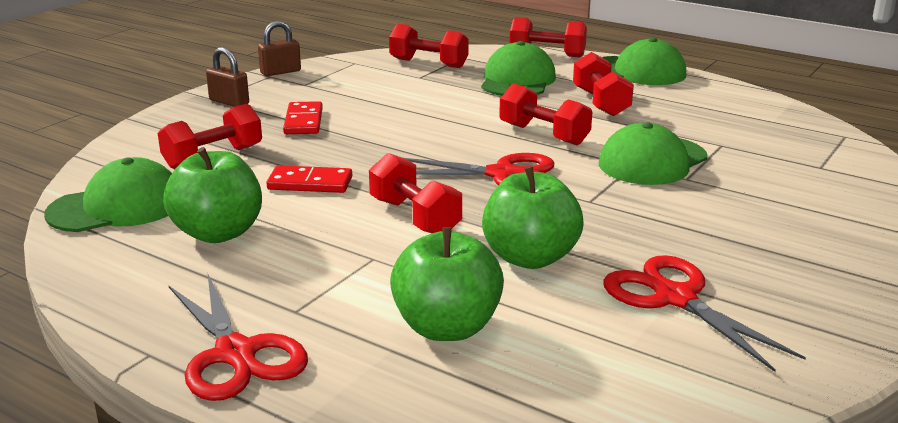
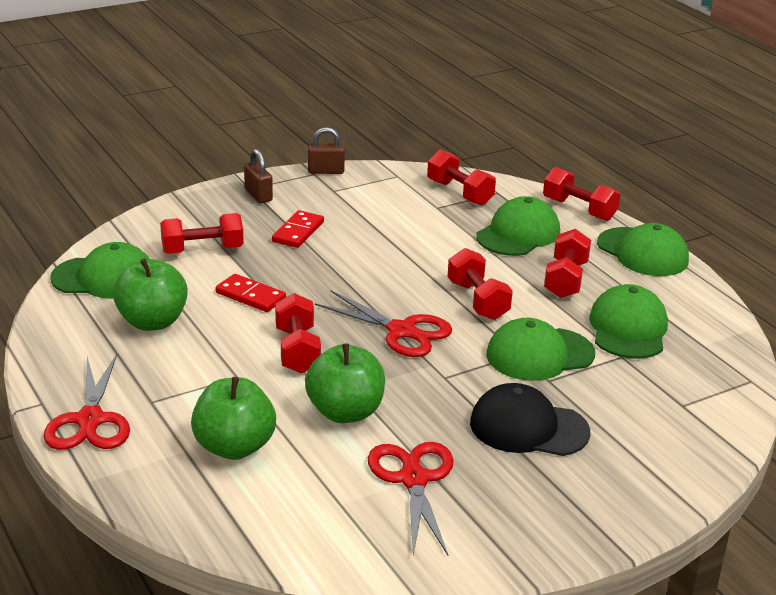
camera: 25 degrees right, 5 degrees up
none -> black cap [470,383,590,456]
none -> green cap [589,284,668,359]

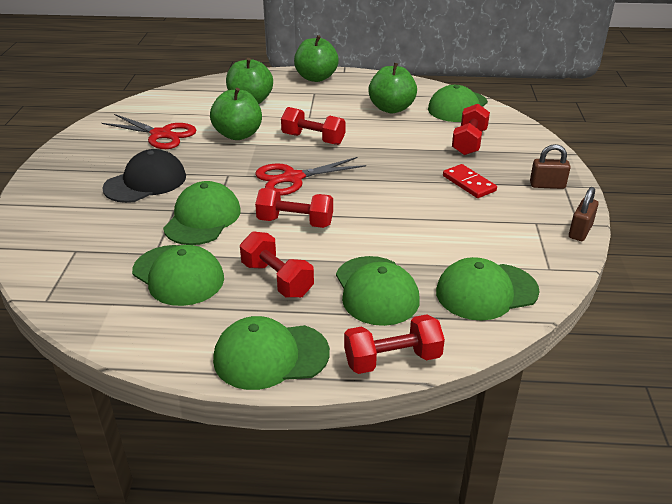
camera: 125 degrees right, 5 degrees up
red scissors [44,354,130,450] -> green apple [294,35,339,82]
red domino [215,274,286,312] -> none
red dumbbell [427,149,496,206] -> green cap [436,257,540,320]

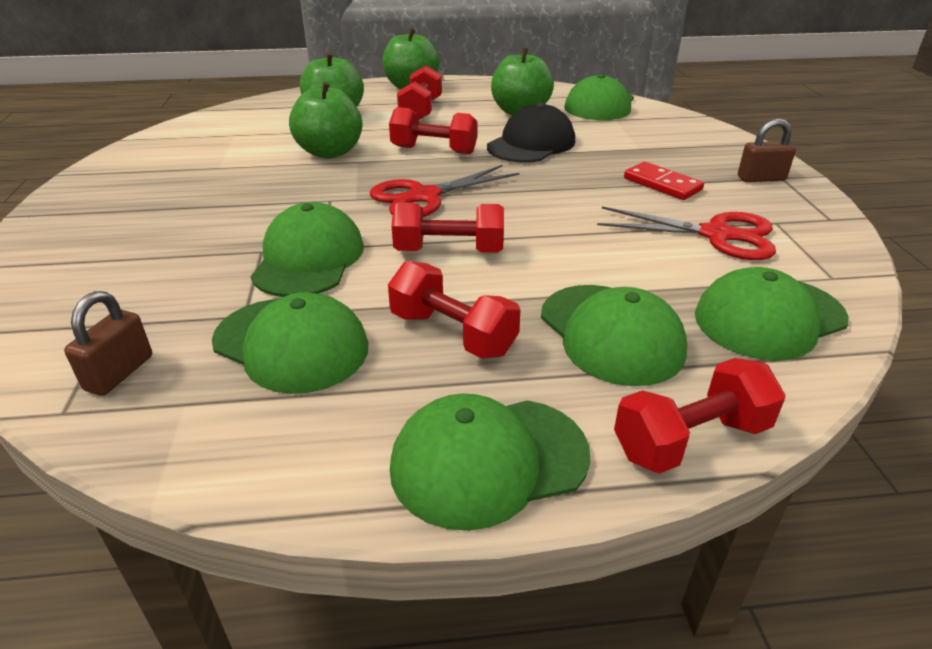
camera: 10 degrees left, 0 degrees up
red scissors [102,114,197,149] -> red scissors moved to [597,207,776,260]
black cap [102,149,186,203] -> black cap moved to [487,103,575,163]
red dumbbell [452,104,490,155] -> red dumbbell moved to [397,65,442,120]
brown padlock [569,187,598,241] -> brown padlock moved to [64,291,152,396]

